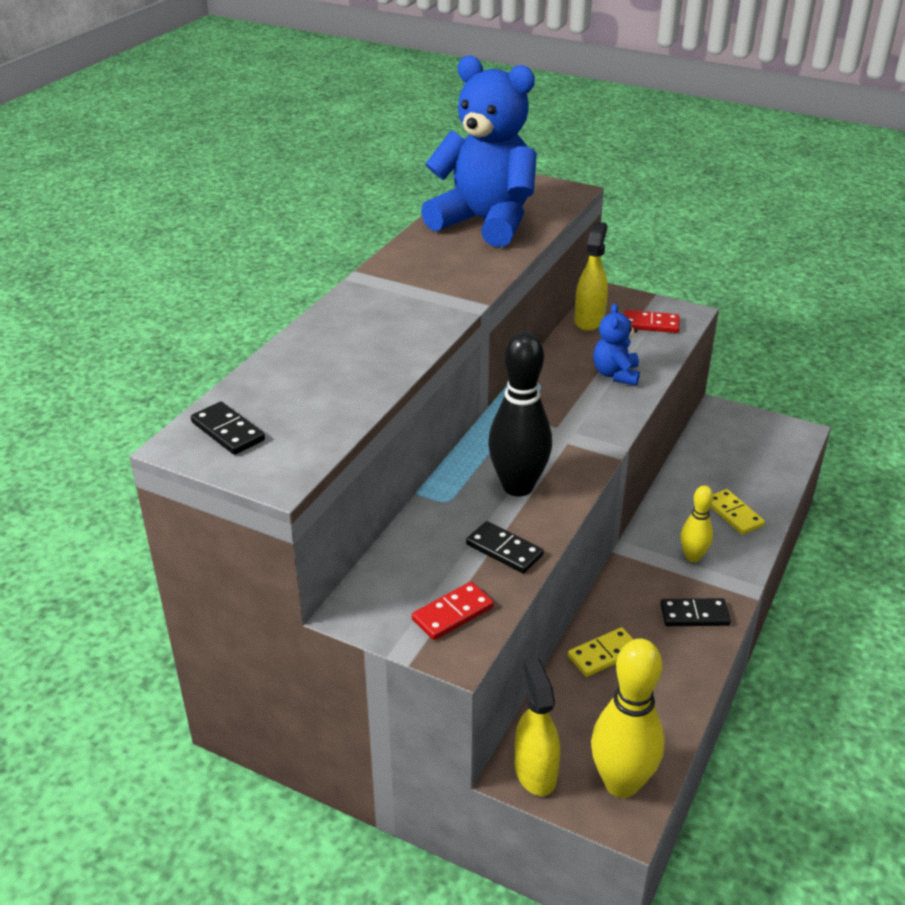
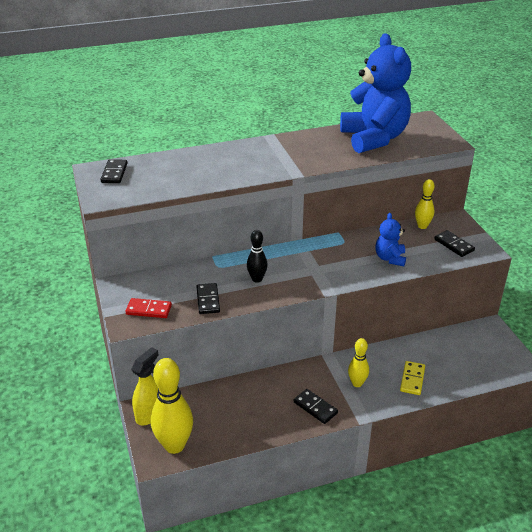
camera: 45 degrees right, 0 degrees up
black bowling pin [488,331,552,497] -> black bowling pin [247,230,268,283], size x0.55
yellow domino [568,627,634,677] -> none
yellow spray bottle [575,222,608,331] -> yellow bowling pin [415,179,435,229]
blue teddy bear [593,303,640,386] -> blue teddy bear turned 45 degrees counterclockwise [375,213,406,266]
red domino [624,310,680,333] -> black domino [434,230,475,257]

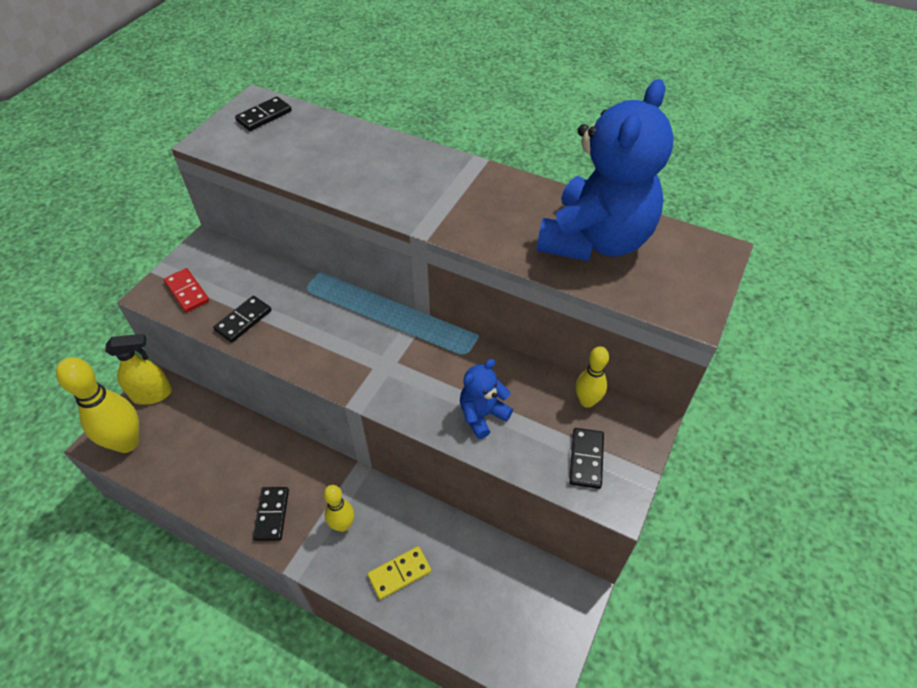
camera: 45 degrees right, 15 degrees up
black bowling pin [247,230,268,283] -> none

